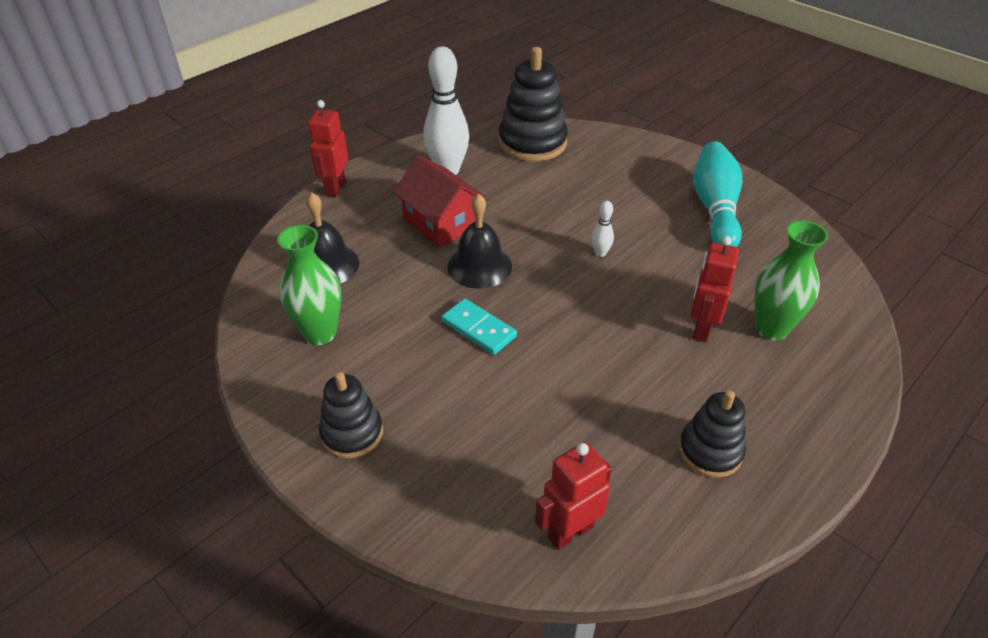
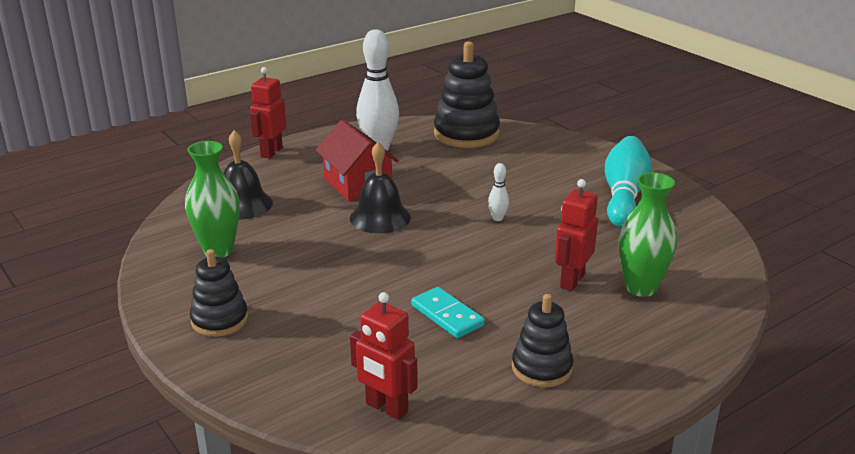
camera: 10 degrees right, 15 degrees down
turquoise domino [442,298,517,355] -> turquoise domino moved to [411,287,485,338]
red robot [535,442,612,550] -> red robot turned 120 degrees counterclockwise [350,292,417,420]

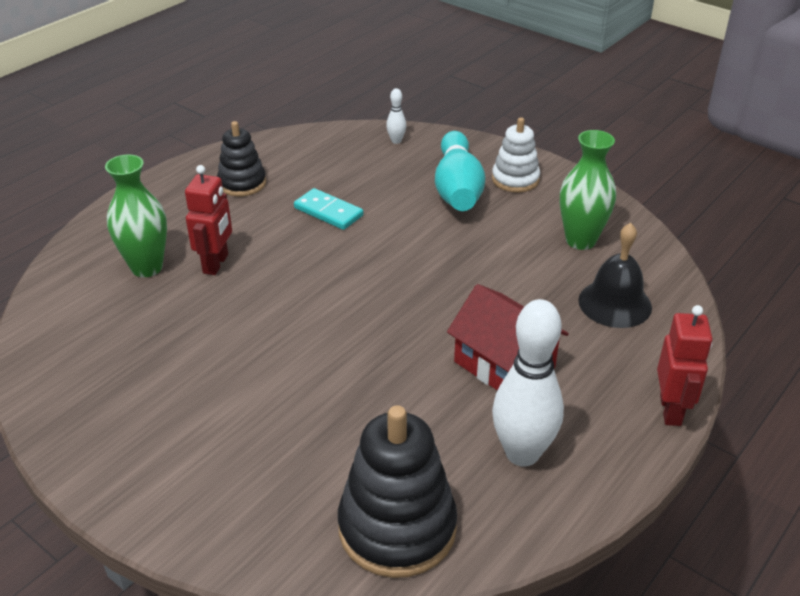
camera: 165 degrees right, 10 degrees up
black stacking toy [190,249,248,337] -> white stacking toy [492,117,540,193]
black bell [350,142,411,233] -> none
red robot [350,292,417,420] -> none
white bowling pin [488,163,509,221] -> white bowling pin moved to [386,88,406,144]
turquoise bowling pin [605,136,652,227] -> turquoise bowling pin moved to [435,131,485,211]

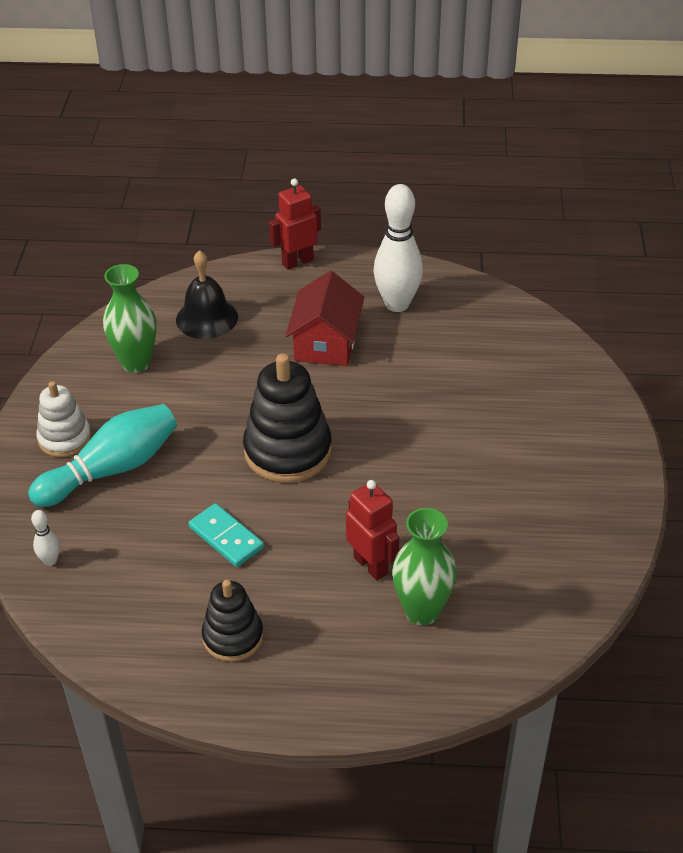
camera: 125 degrees left, 5 degrees up
red robot [185,165,232,275] -> red robot turned 75 degrees clockwise [346,480,399,581]
turquoise domino [294,188,363,230] -> turquoise domino turned 45 degrees counterclockwise [188,503,264,567]
black stacking toy [338,405,457,578] -> black stacking toy moved to [243,353,332,483]

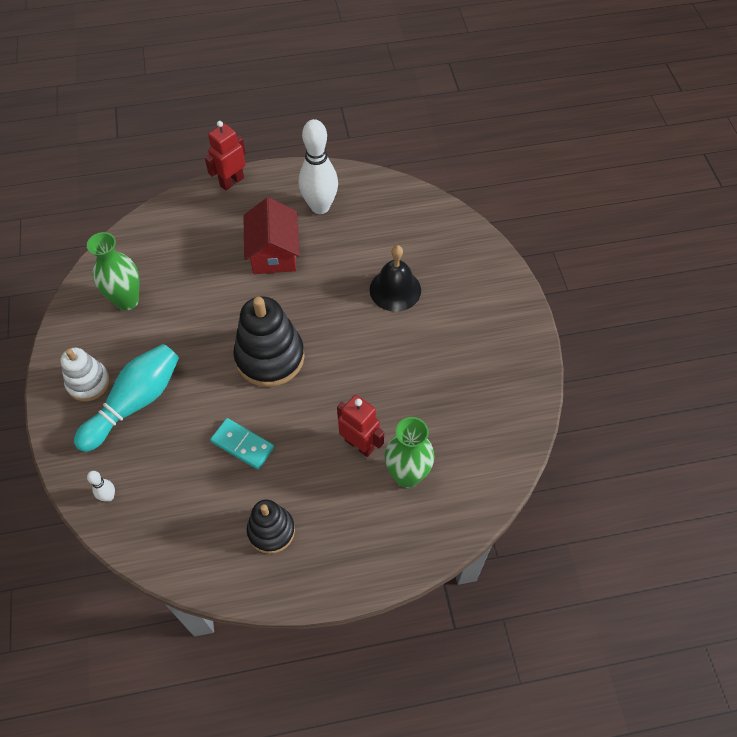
camera: 15 degrees left, 15 degrees up
black bell [176,250,238,339] -> black bell moved to [370,245,421,312]

